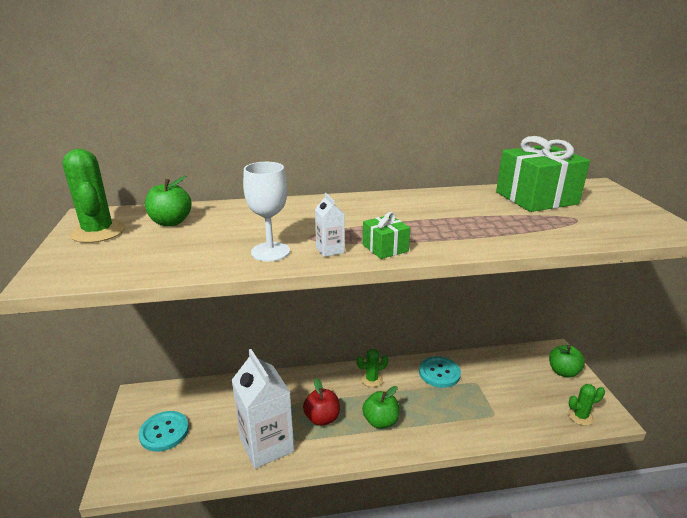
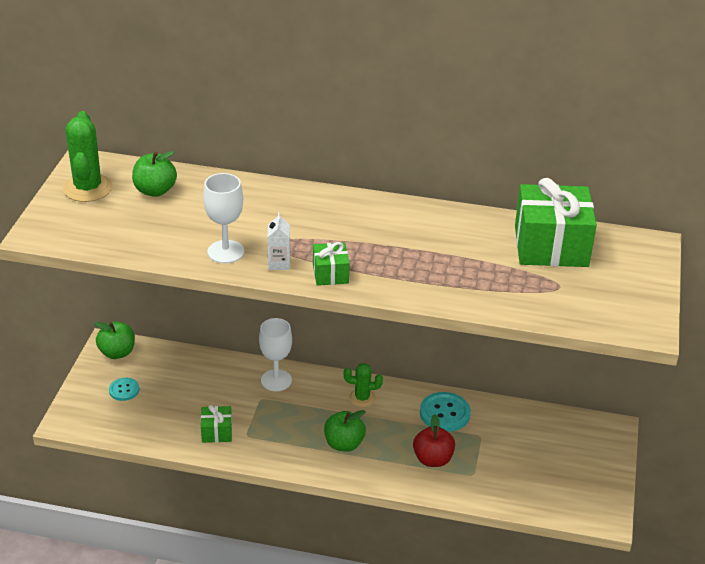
camera: 20 degrees right, 10 degrees up
turquoise button [139,411,189,452] -> turquoise button [109,378,139,401], size x0.60
white carton [232,349,294,469] -> green gift [201,405,232,443]
red apple [303,378,340,426] -> red apple moved to [413,414,455,467]
green apple [549,345,585,377] -> green apple moved to [94,321,135,359]
green cactus [568,384,605,426] -> none
none -> white goblet [259,318,292,391]

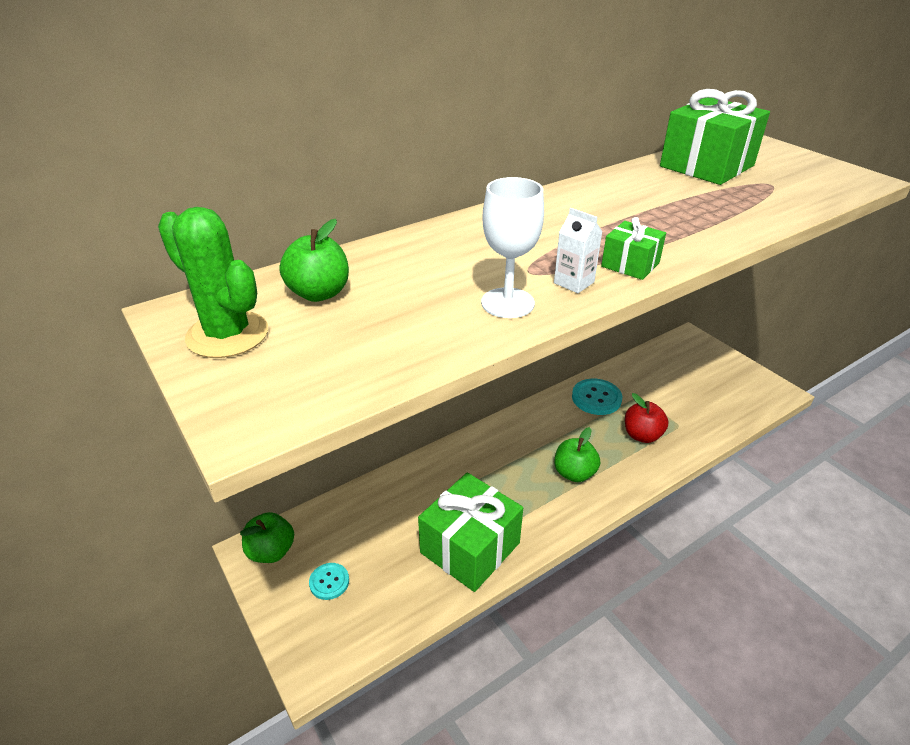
camera: 45 degrees left, 0 degrees up
green gift [201,405,232,443] -> green gift [418,472,523,592], size x2.07
white goblet [259,318,292,391] -> none
green cactus [344,363,383,407] -> none

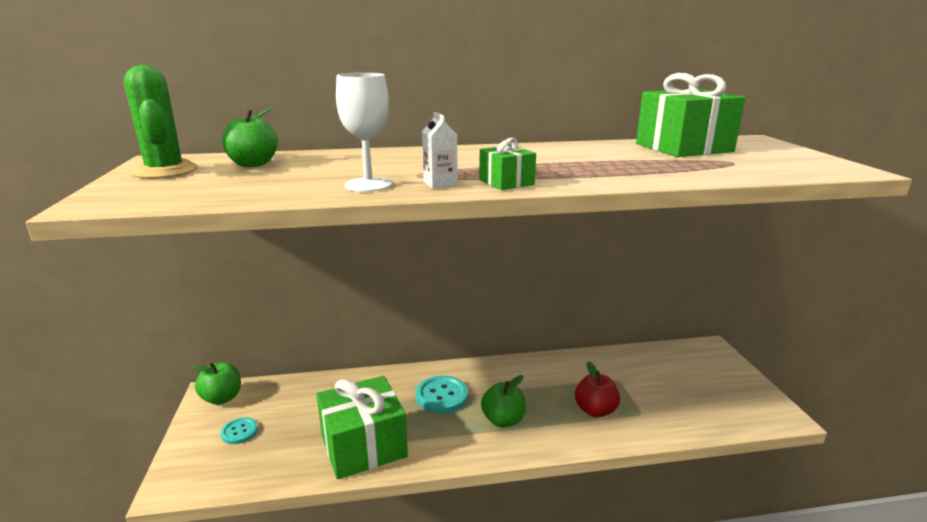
camera: 25 degrees right, 15 degrees down
turquoise button [572,379,622,415] -> turquoise button moved to [416,376,468,413]

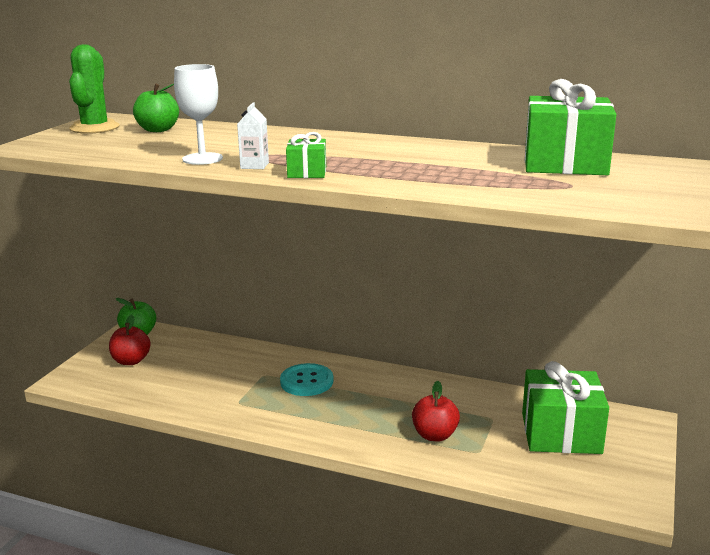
camera: 30 degrees right, 0 degrees up
turquoise button [221,417,258,444] -> red apple [109,315,151,365]
green gift [316,376,408,480] -> green gift moved to [522,361,609,454]
green apple [481,375,526,428] -> none

